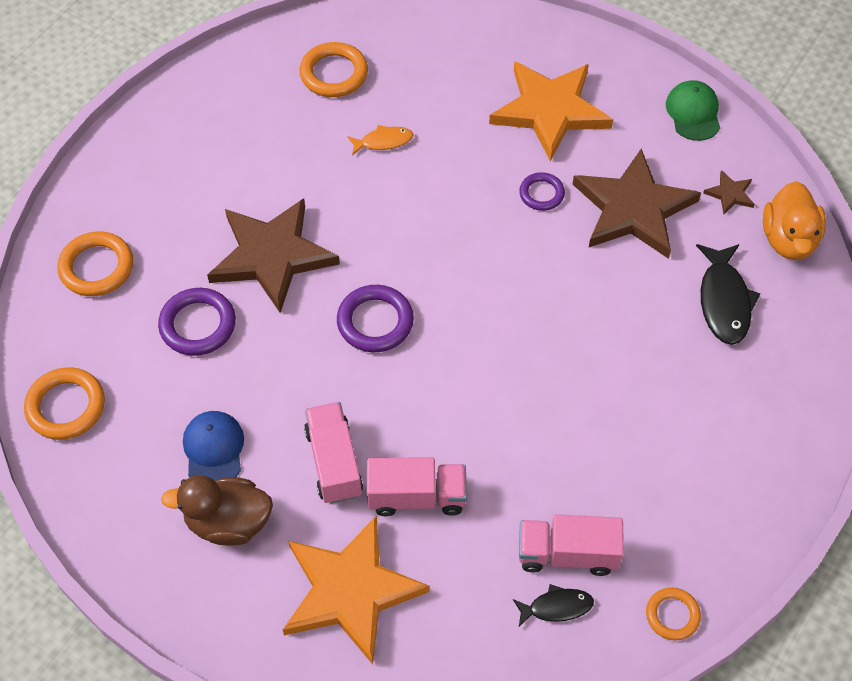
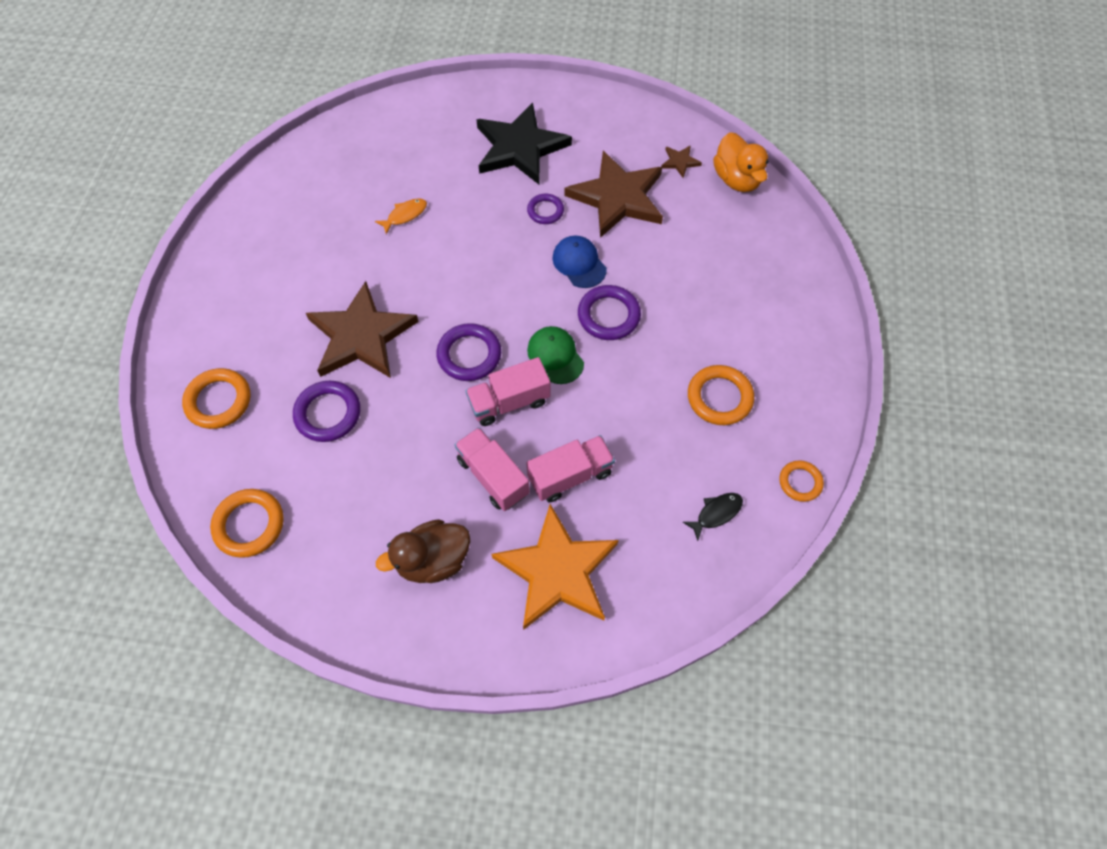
camera: 25 degrees left, 5 degrees up
blue cap [183,411,244,481] -> blue cap moved to [552,236,607,288]
orange ring [299,42,368,97] -> orange ring moved to [688,365,754,425]
orange star [489,61,613,161] -> black star [476,103,572,184]
pink truck [519,514,624,576] -> pink truck moved to [466,357,550,426]
green cap [666,80,720,141] -> green cap moved to [527,326,584,384]
black fish [696,244,760,345] -> none
none -> purple ring [578,285,641,340]

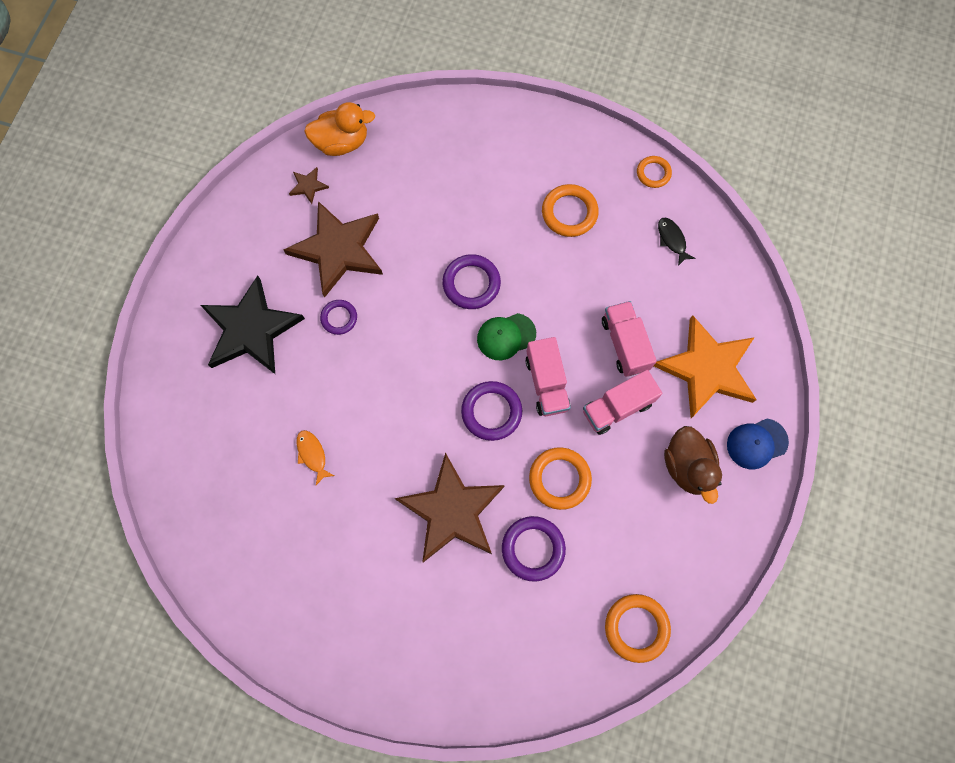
camera: 80 degrees left, 10 degrees up
orange ring [182,368,251,429] -> orange ring moved to [529,447,592,510]
blue cap [552,236,607,288] -> blue cap moved to [727,419,789,469]

